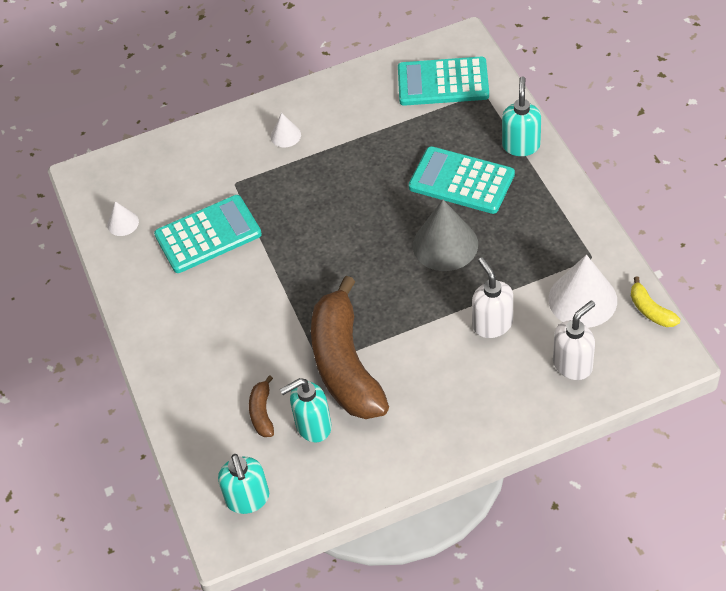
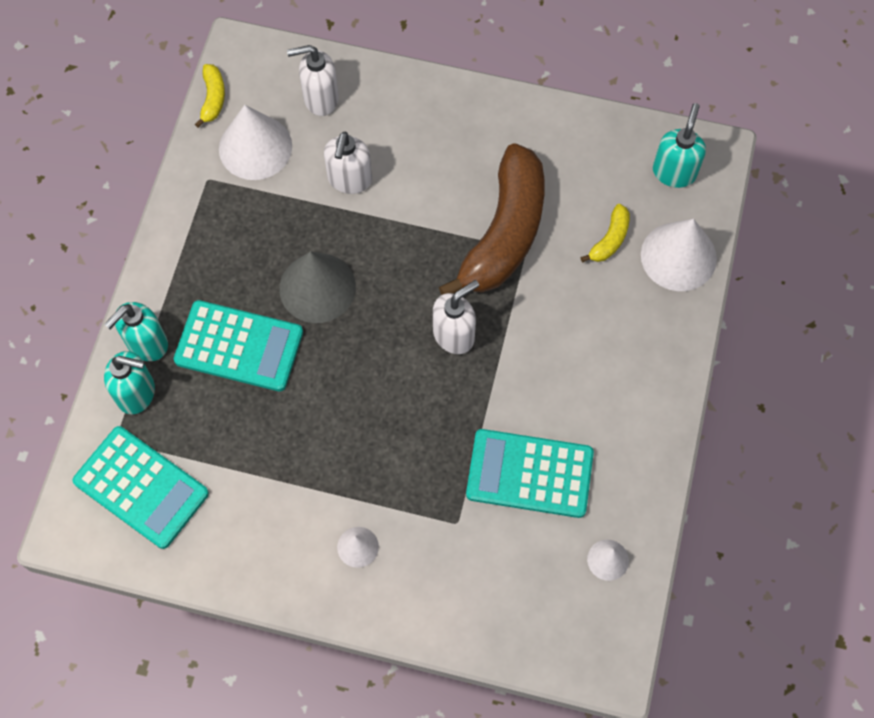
camera: 150 degrees left, 15 degrees up
brown banana [249,375,274,437] -> yellow banana [580,204,630,262]
turquoise soap dispenser [280,378,332,443] -> turquoise soap dispenser moved to [104,351,155,414]
turquoise calculator [409,146,515,214] -> turquoise calculator turned 45 degrees counterclockwise [174,300,303,391]
none -> white soap dispenser [433,280,479,354]
none -> white cone [641,219,717,291]

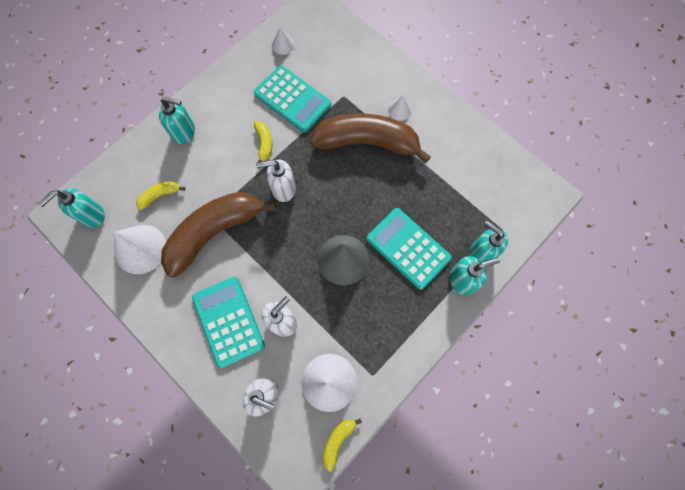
camera: 150 degrees left, 5 degrees up
turquoise calculator [72,426,209,549] -> turquoise calculator moved to [192,277,265,368]
white cone [641,219,717,291] -> white cone moved to [114,225,166,274]
none -> turquoise soap dispenser [159,97,195,144]
none -> yellow banana [254,121,272,163]
none -> brown banana [310,114,431,163]

